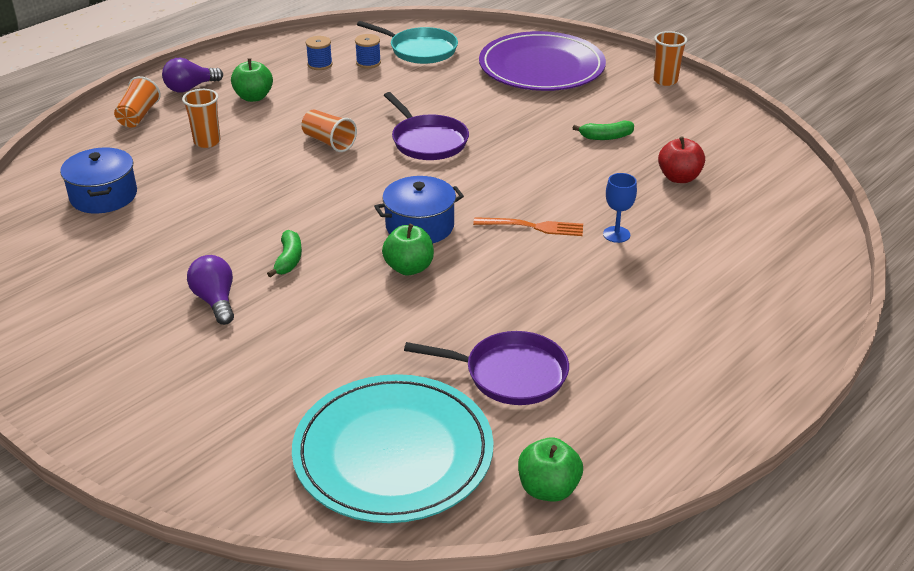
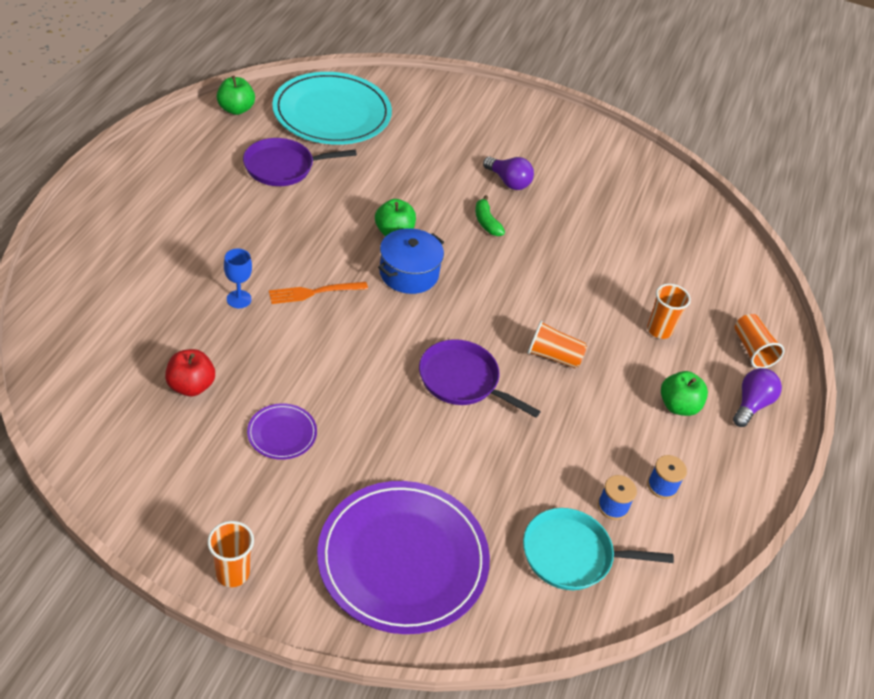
camera: 150 degrees right, 10 degrees up
blue pot [60,148,137,214] -> none
green banana [573,120,634,140] -> purple plate [247,403,317,460]

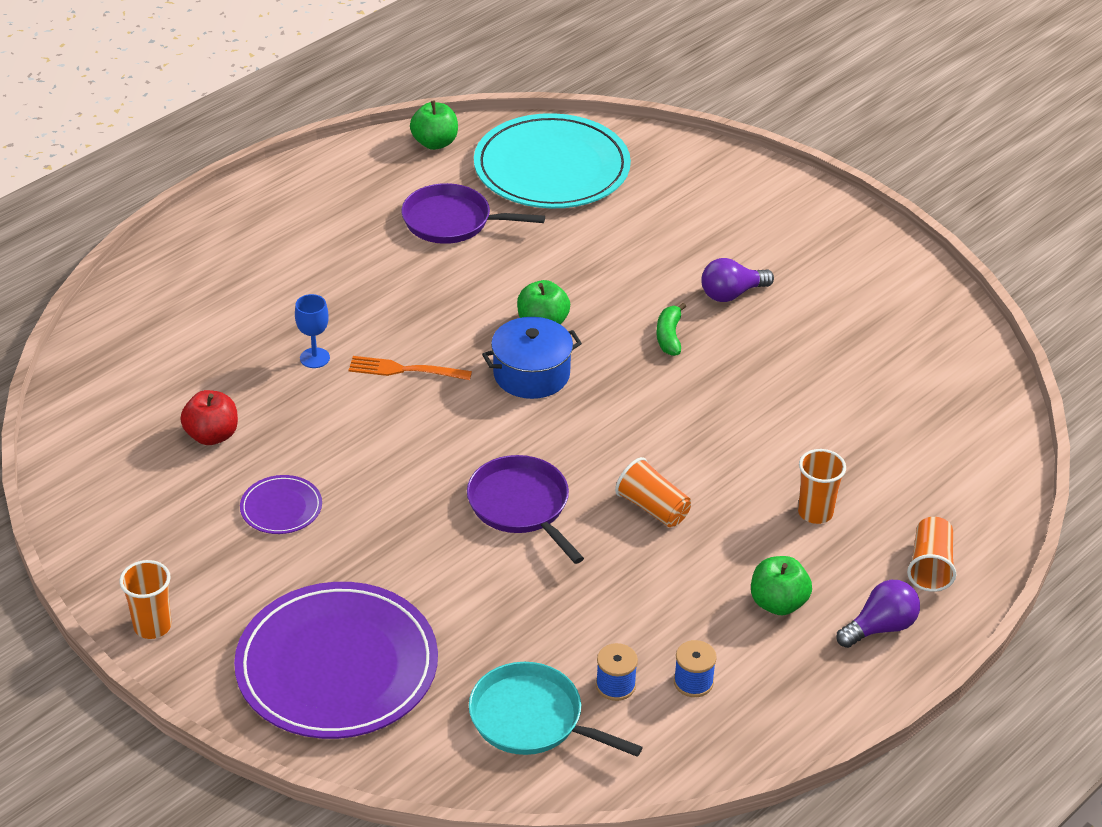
camera: 30 degrees right, 5 degrees down
purple light bulb [483,157,534,190] -> purple light bulb turned 90 degrees clockwise [701,258,774,302]

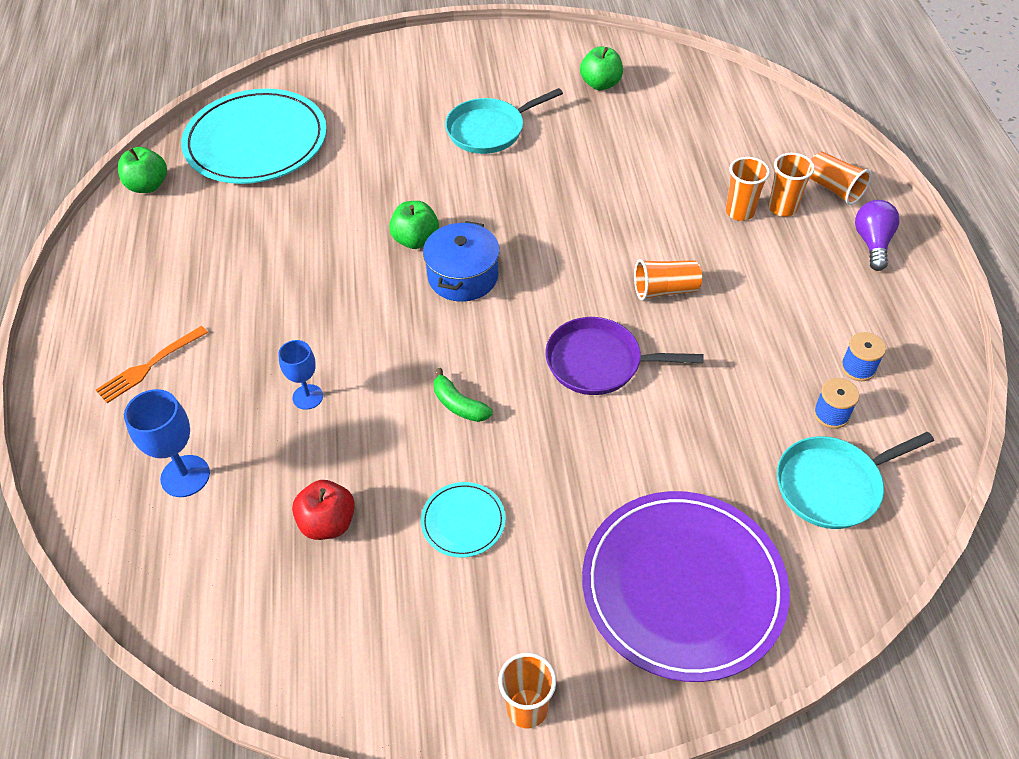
camera: 50 degrees left, 10 degrees up
purple plate [240,475,322,534] -> turquoise plate [421,482,506,558]
orange fork [349,356,472,380] -> orange fork moved to [96,326,208,403]
purple pan [401,183,545,244] -> none
green banana [657,303,686,356] -> green banana moved to [434,368,493,422]
purple light bulb [701,258,774,302] -> turquoise pan [445,88,563,154]
green apple [751,556,812,615] -> green apple moved to [580,46,623,90]
none -> blue goblet [124,389,210,497]
none -> orange cup [768,153,815,217]

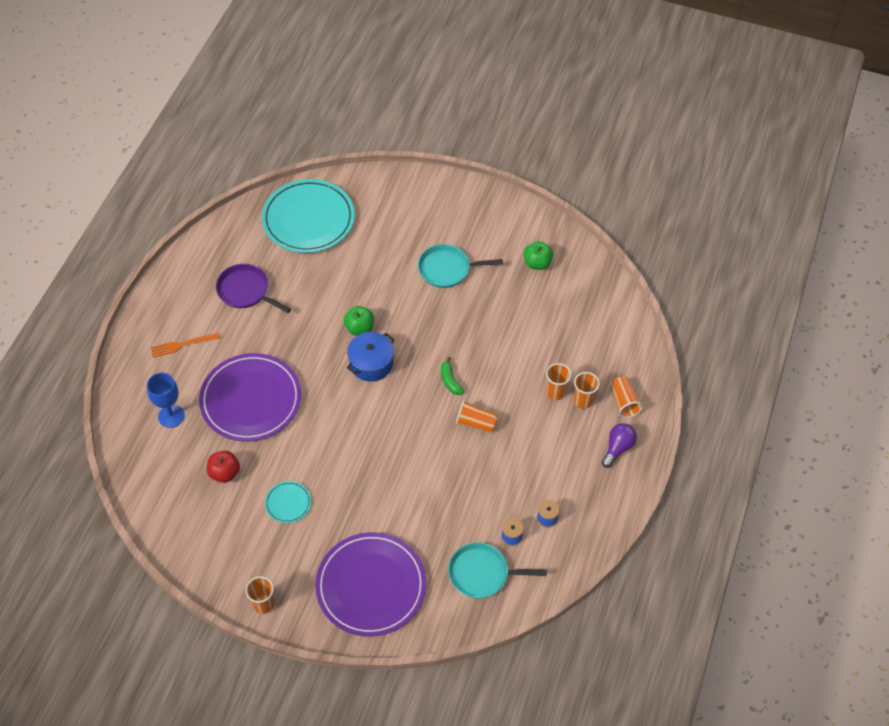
camera: 25 degrees right, 5 degrees up
green apple [118,147,167,193] -> none
blue goblet [278,340,323,410] -> purple plate [199,353,301,442]
green banana [434,368,493,422] -> green banana moved to [441,357,464,395]
purple pan [545,317,704,395] -> purple pan moved to [216,264,291,313]

